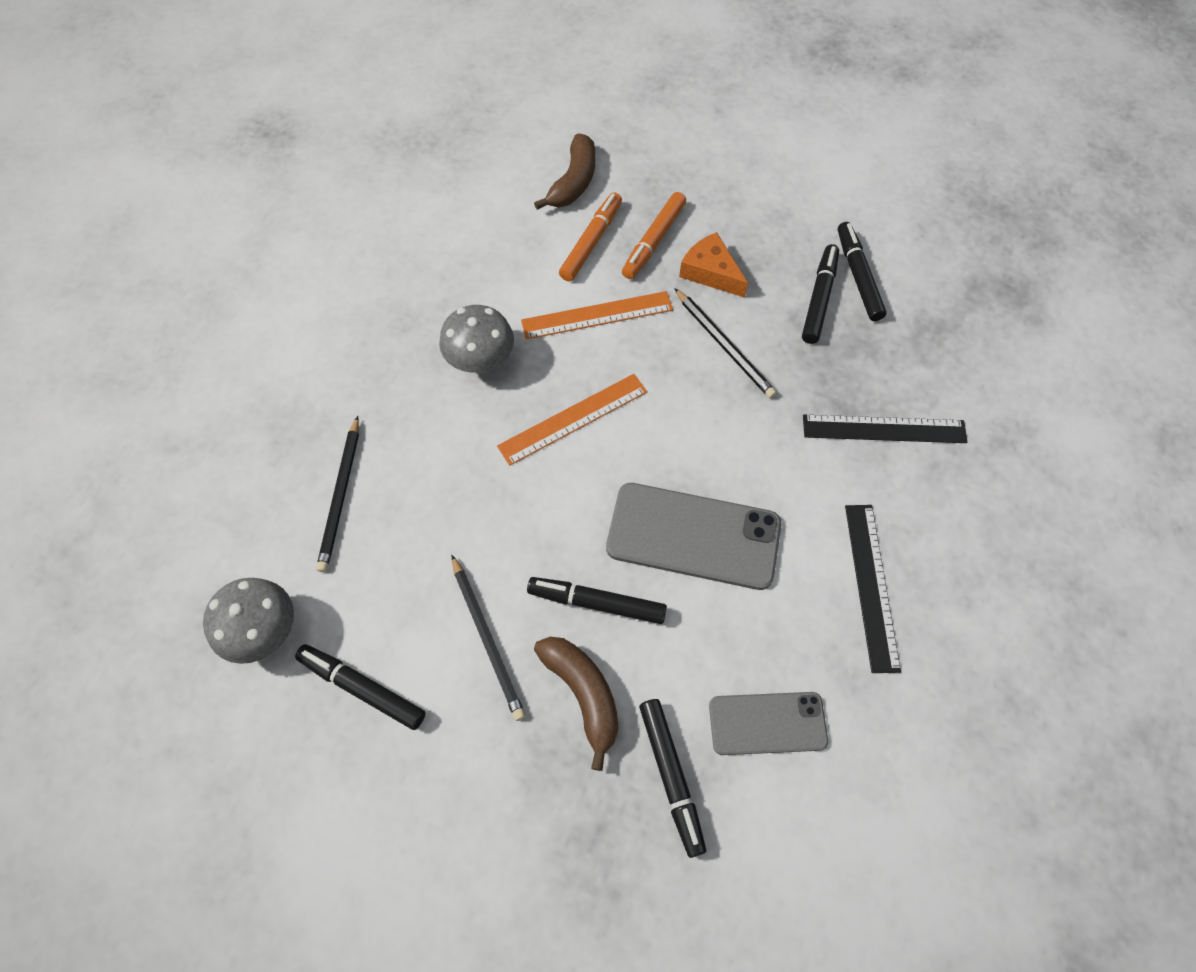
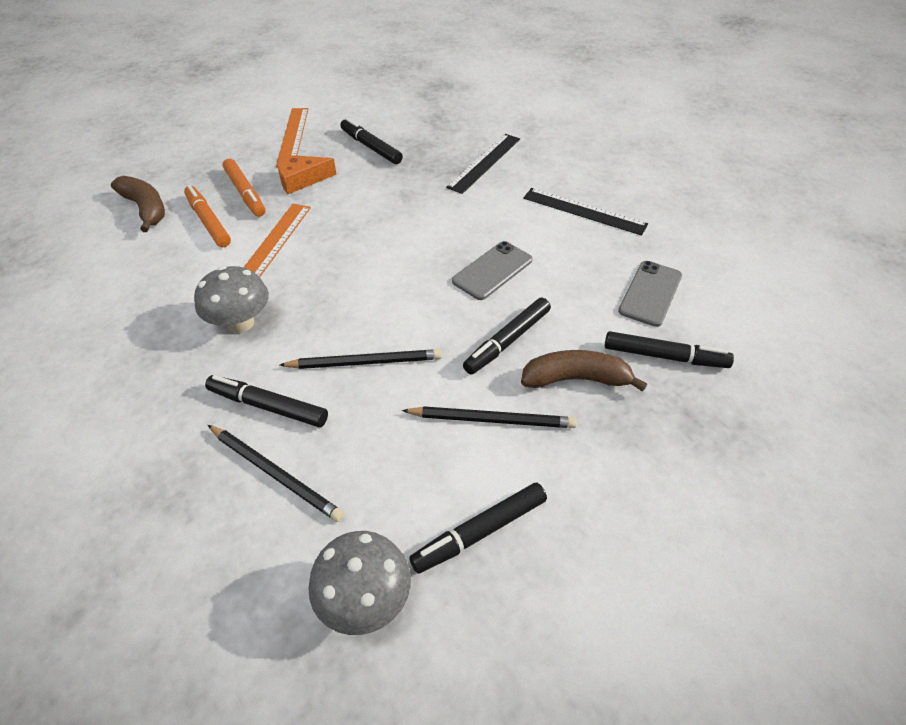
camera: 60 degrees left, 15 degrees down
orange ruler [497,374,647,466] -> orange ruler moved to [276,108,308,167]
grey phone [606,483,782,590] -> grey phone [452,241,533,300], size x0.62
black pencil [674,288,777,398] -> black pencil moved to [280,349,442,369]
black marker [838,222,887,321] -> black marker moved to [205,375,328,427]

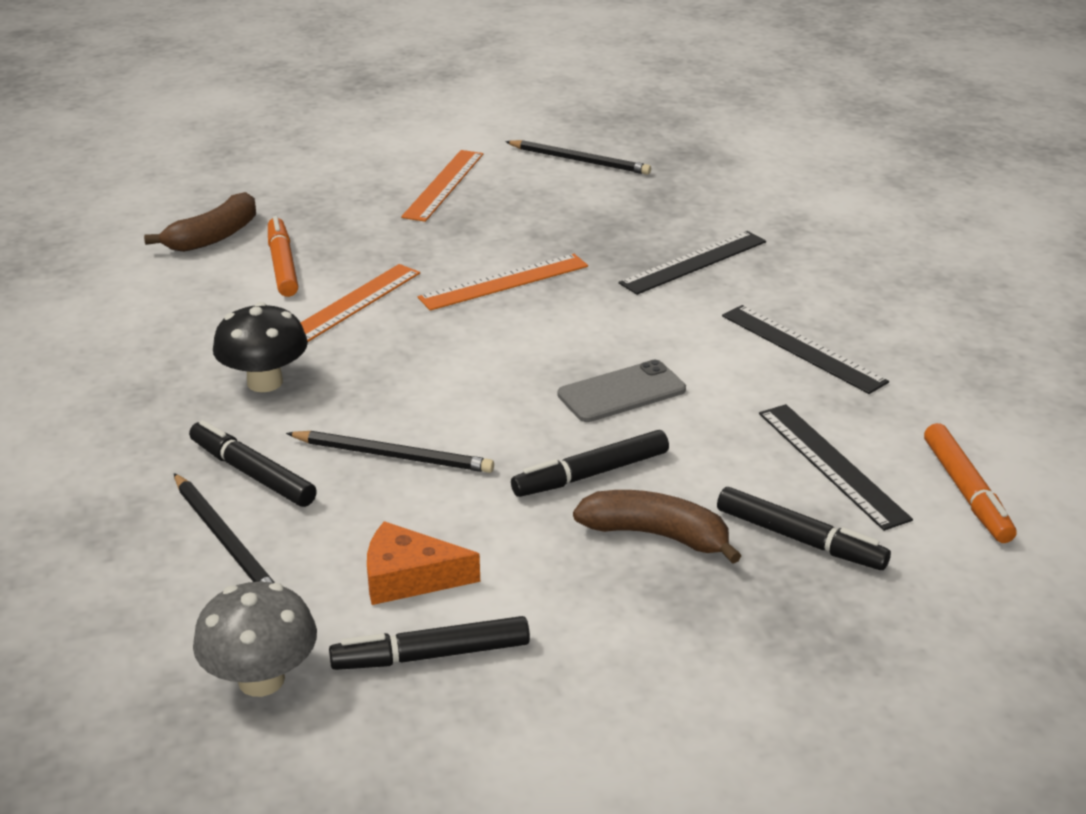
camera: 20 degrees right, 15 degrees down
brown banana [111,176,165,232] -> brown banana turned 60 degrees clockwise [144,192,256,252]
grey mushroom [194,266,269,333] -> black mushroom [213,302,308,392]
orange marker [222,158,265,217] -> orange marker moved to [924,423,1017,543]
orange cheese [277,155,336,194] -> orange cheese moved to [367,521,480,605]
black marker [340,118,403,164] -> none
black pencil [402,406,577,428] -> black pencil moved to [505,140,651,175]
grey phone [618,261,682,327] -> black ruler [759,404,913,531]
none -> orange ruler [418,254,588,311]

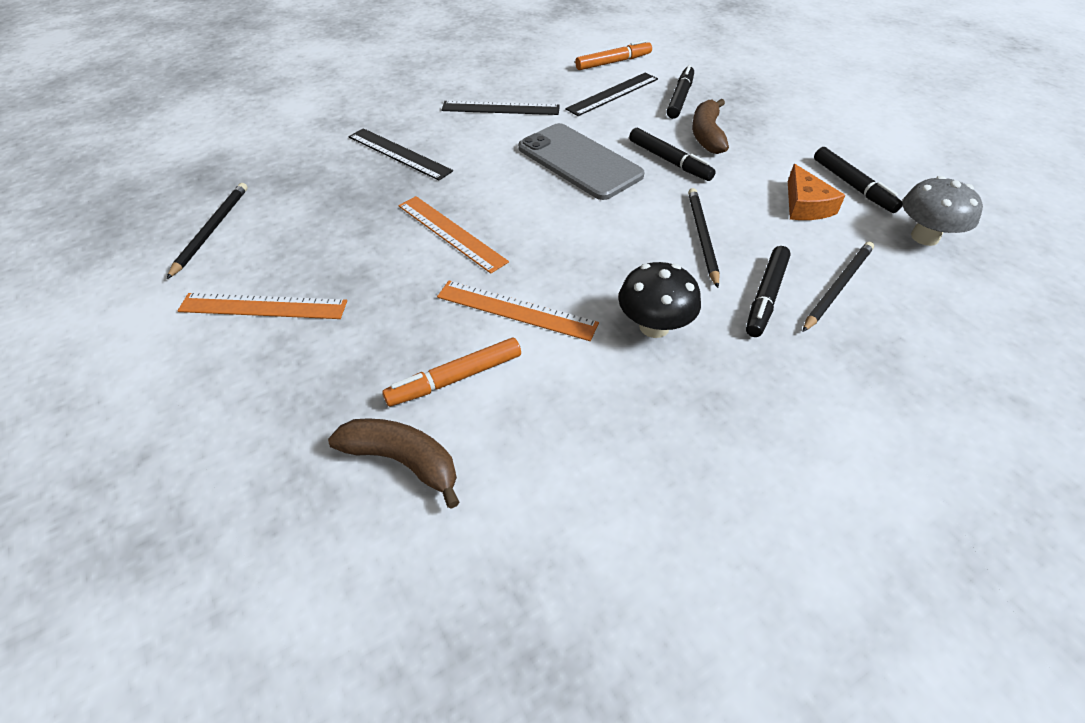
camera: 105 degrees left, 15 degrees up
grey phone [558,360,686,422] -> grey phone [518,123,645,200], size x1.61
black ruler [722,305,889,394] -> black ruler turned 60 degrees clockwise [441,101,560,115]

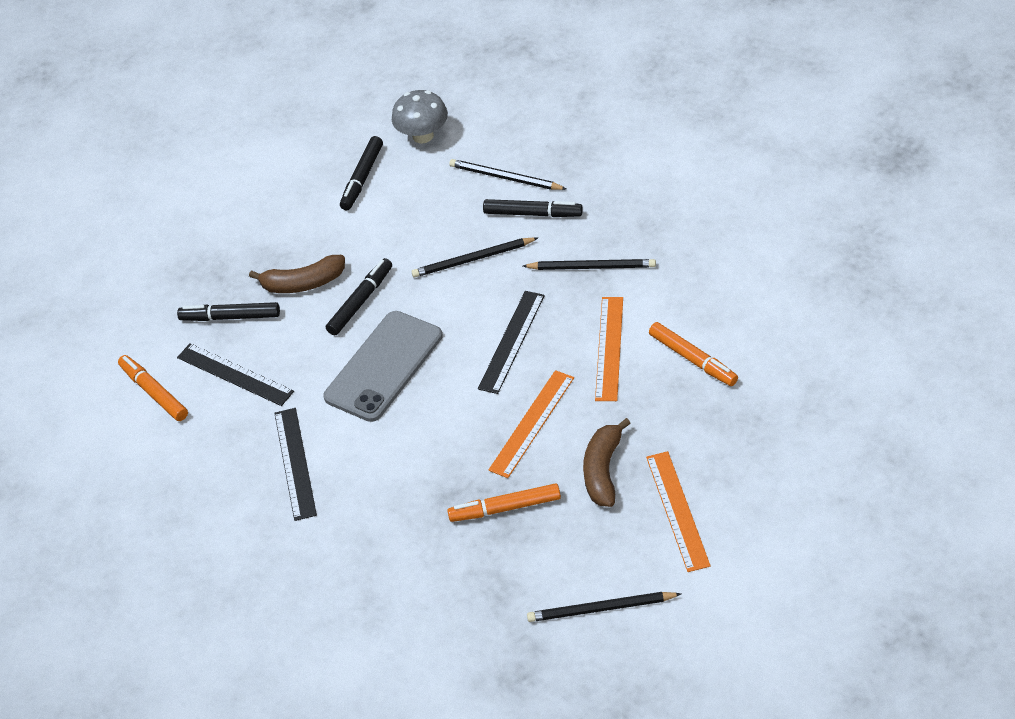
camera: 100 degrees left, 0 degrees up
brown banana [328,418,459,508] -> brown banana moved to [583,418,631,507]
black ruler [349,128,453,181] -> black ruler moved to [478,291,545,394]
black mushroom [618,262,701,338] -> black pencil [523,259,656,270]
orange cheese [788,164,845,220] -> none
black marker [814,147,903,213] -> black marker turned 150 degrees clockwise [340,136,383,210]
none -> orange marker [447,483,561,522]

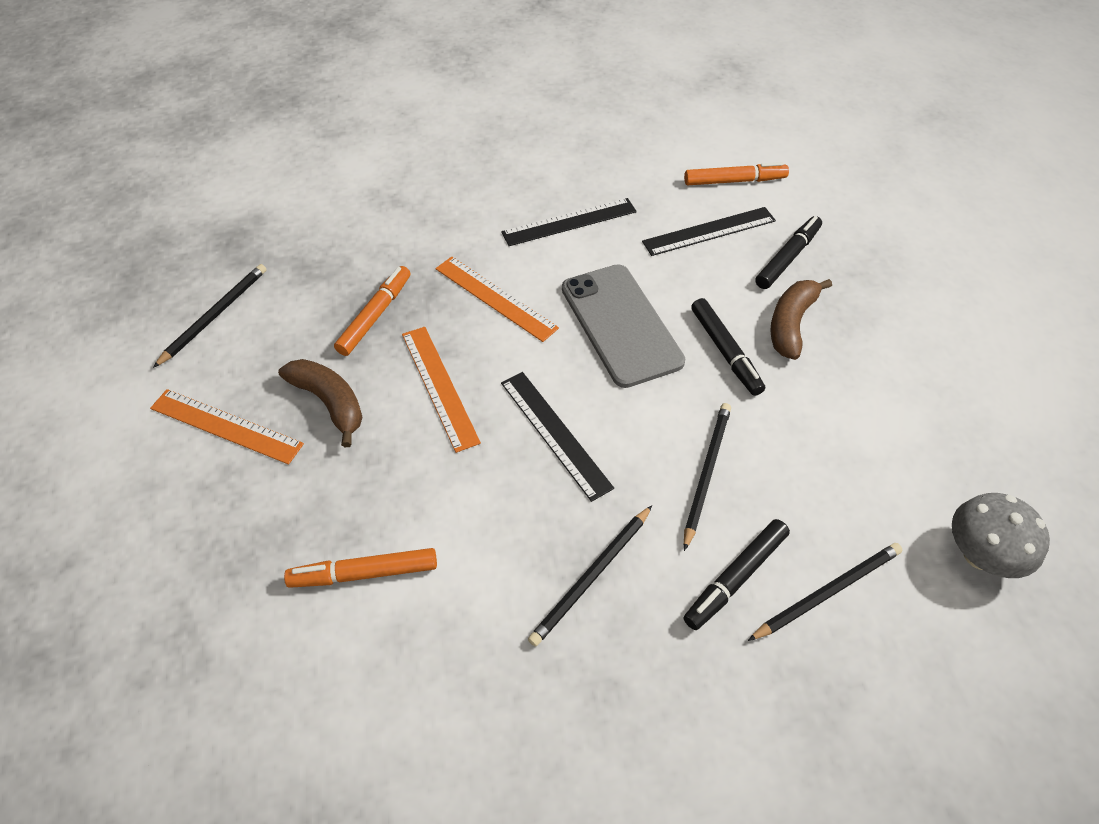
camera: 120 degrees right, 5 degrees up
black ruler [274,408,317,521] -> black ruler turned 45 degrees counterclockwise [501,198,637,246]
black marker [340,136,383,210] -> none
orange ruler [595,297,623,401] -> orange ruler moved to [436,256,559,342]

